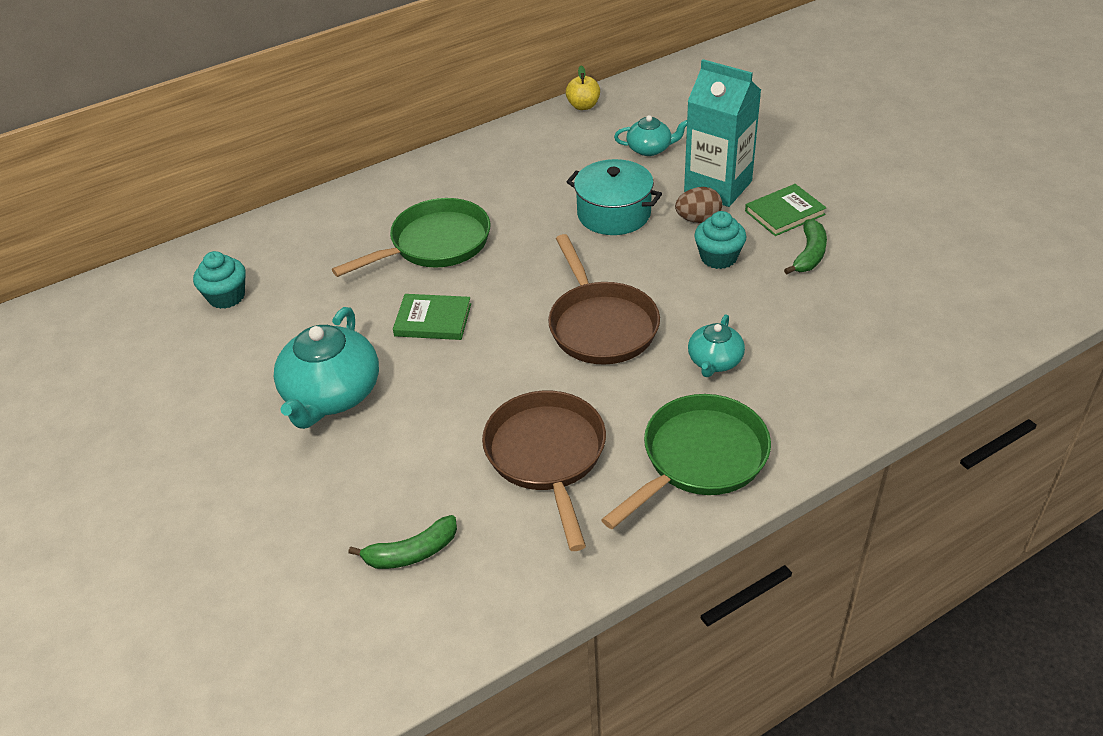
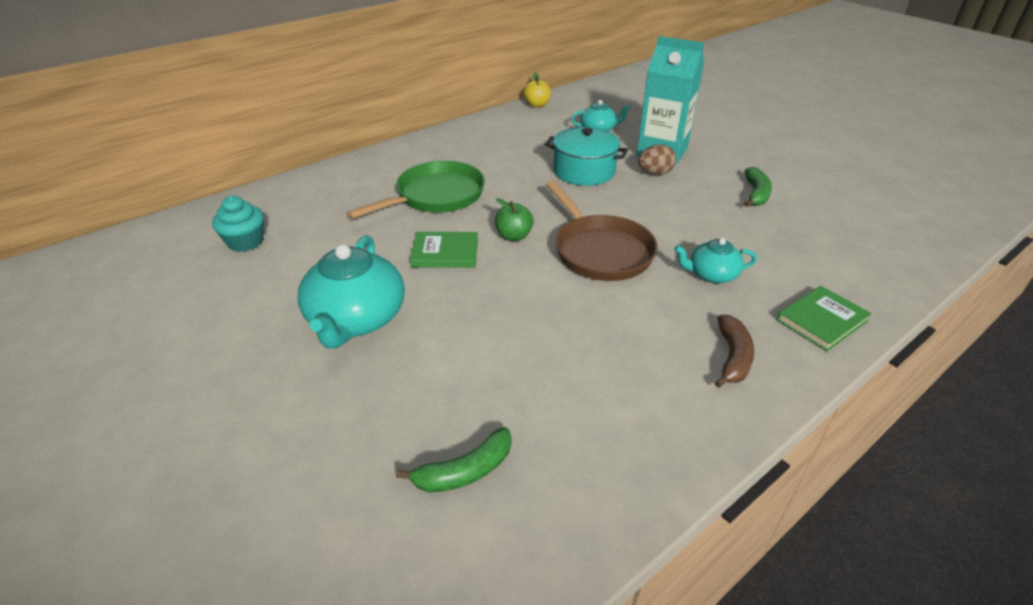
camera: 10 degrees left, 5 degrees down
brown pan [482,391,606,551] -> none
green pan [601,394,771,529] -> brown banana [714,315,754,388]
turquoise teapot [688,314,745,377] -> turquoise teapot turned 75 degrees clockwise [674,238,757,283]
turquoise cupcake [694,211,747,269] -> none
green book [745,184,827,236] -> green book moved to [777,286,872,351]
none -> green apple [495,198,534,241]

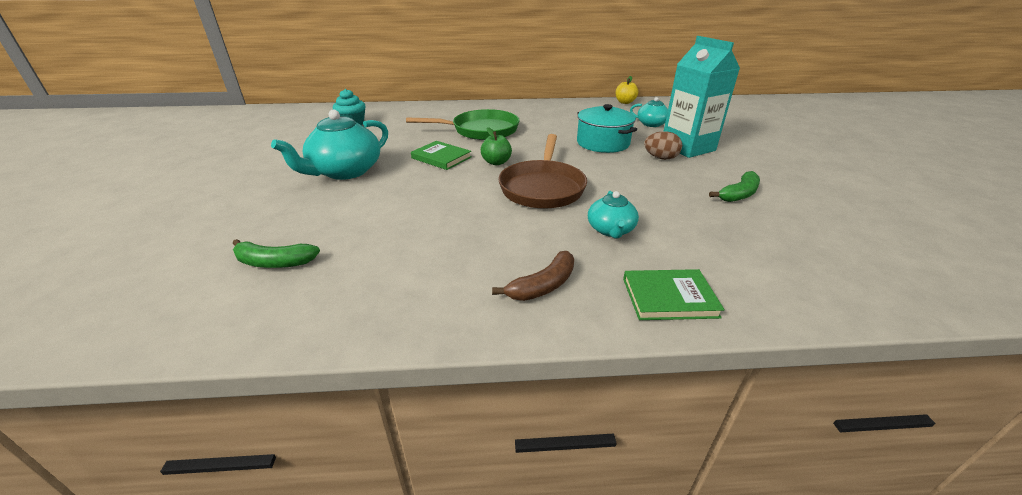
camera: 35 degrees right, 5 degrees down
turquoise teapot [674,238,757,283] -> turquoise teapot turned 120 degrees counterclockwise [588,191,639,239]

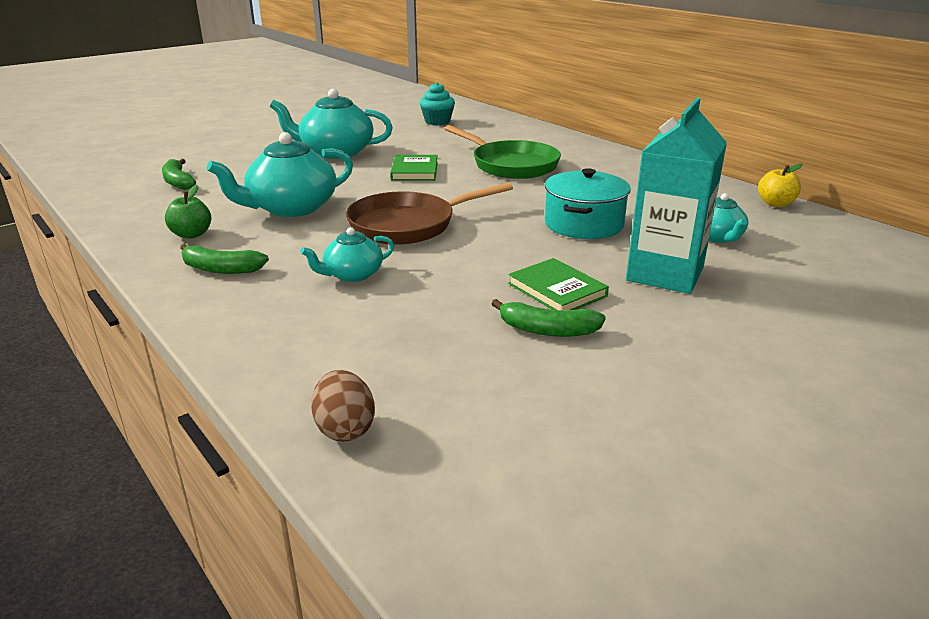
camera: 55 degrees right, 5 degrees down
green apple [481,127,512,165] -> green apple moved to [165,185,211,239]
brown banana [492,251,574,301] -> green banana [180,244,269,274]
green book [623,269,725,320] -> green book moved to [508,258,609,310]
brown egg [644,131,682,160] -> brown egg moved to [311,370,375,442]
none -> turquoise teapot [207,132,353,217]

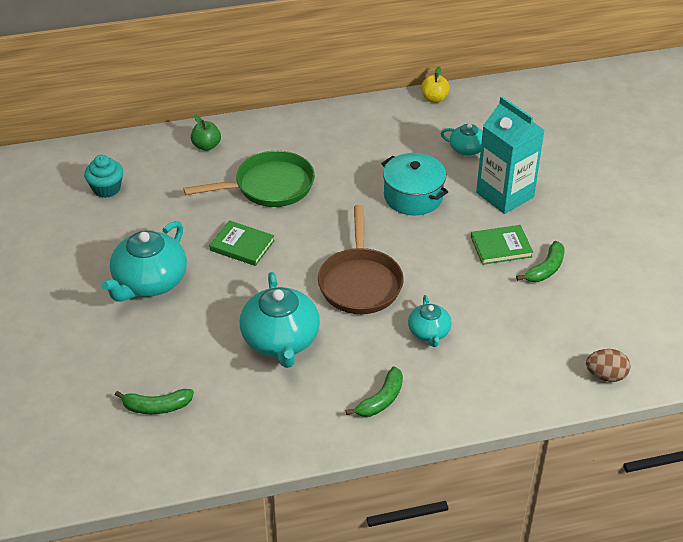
camera: 65 degrees left, 15 degrees up
green apple [165,185,211,239] -> green apple moved to [191,115,221,151]

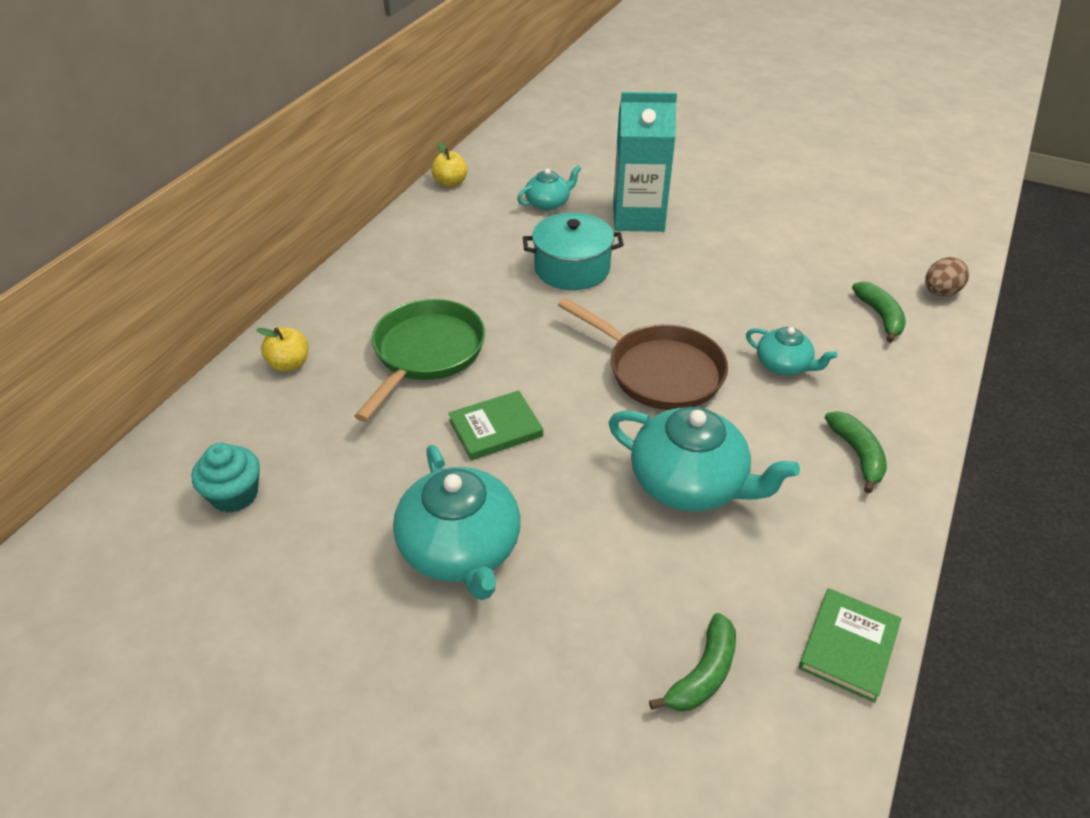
camera: 50 degrees left, 0 degrees up
green apple [191,115,221,151] -> yellow apple [256,327,308,372]
green book [471,225,533,265] -> green book moved to [799,588,901,703]
green banana [516,241,565,282] -> green banana moved to [852,281,906,343]

